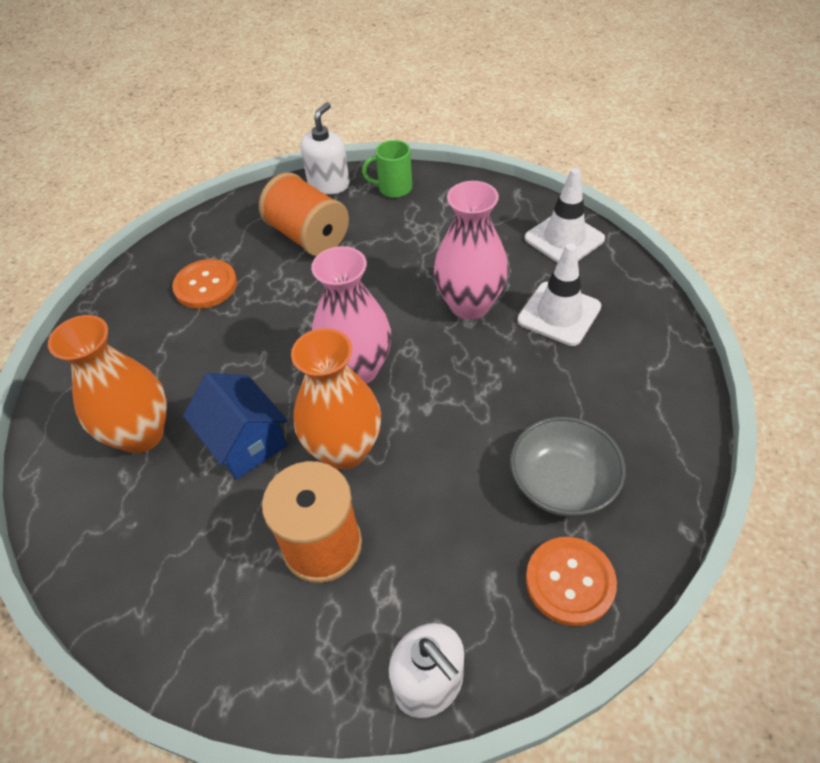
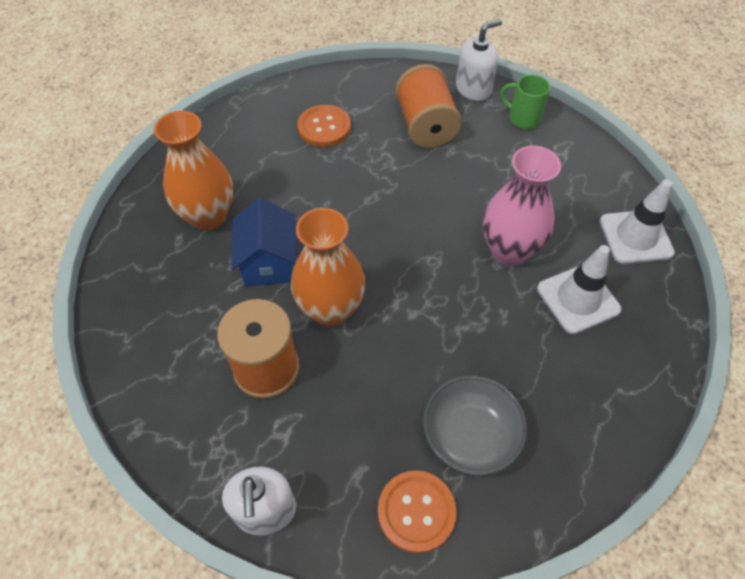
camera: 30 degrees right, 5 degrees up
pink vase [311,246,391,384] -> none

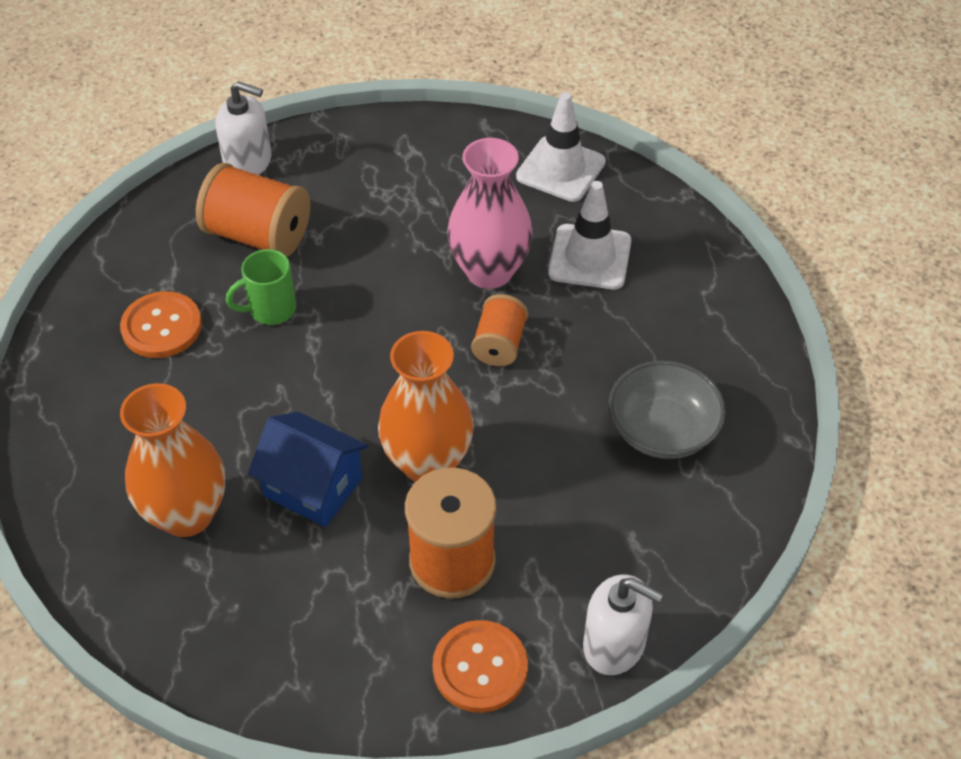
camera: 55 degrees left, 5 degrees down
orange button [378,470,457,553] -> orange button moved to [433,620,528,713]
white soap dispenser [456,19,502,101] -> white soap dispenser turned 105 degrees clockwise [215,81,271,175]
green mug [501,75,550,129] -> green mug moved to [226,249,296,325]
none -> orange spool [471,294,528,366]

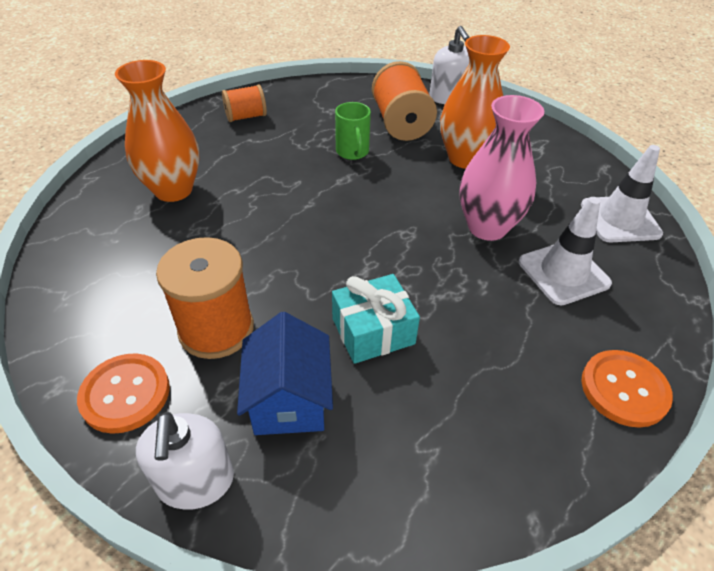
camera: 55 degrees right, 5 degrees down
orange button [120,291,202,358] -> orange button moved to [581,350,673,428]
green mug [226,249,296,325] -> green mug turned 135 degrees counterclockwise [335,102,371,160]
blue house [248,412,368,527] -> blue house moved to [237,312,333,435]
orange vase [378,331,474,482] -> orange vase moved to [440,35,510,169]
orange spool [471,294,528,366] -> orange spool moved to [222,84,267,122]
grey bowl [609,361,726,459] -> none
none -> turquoise gift [332,274,420,364]

